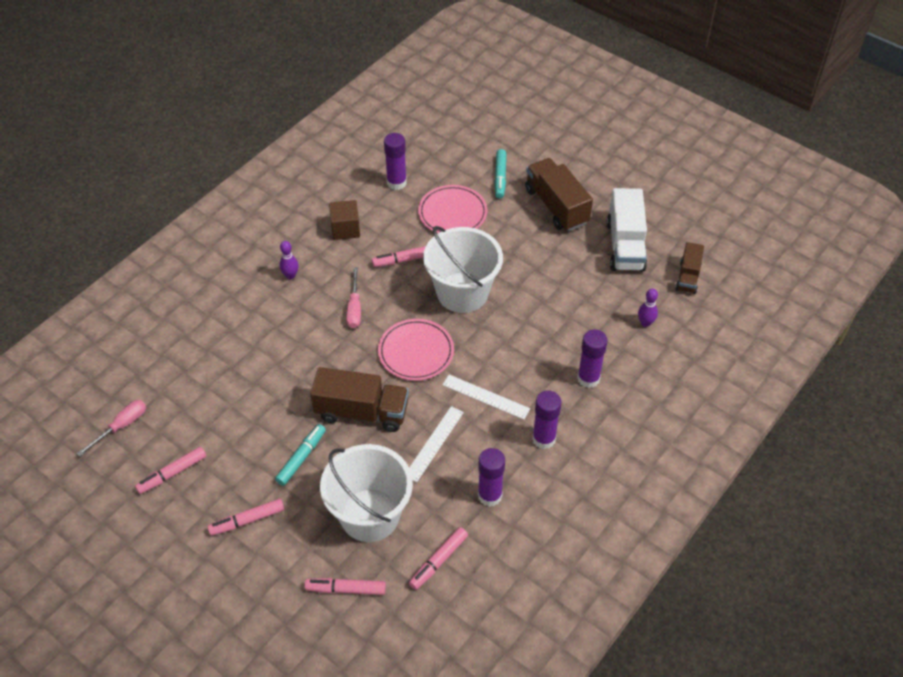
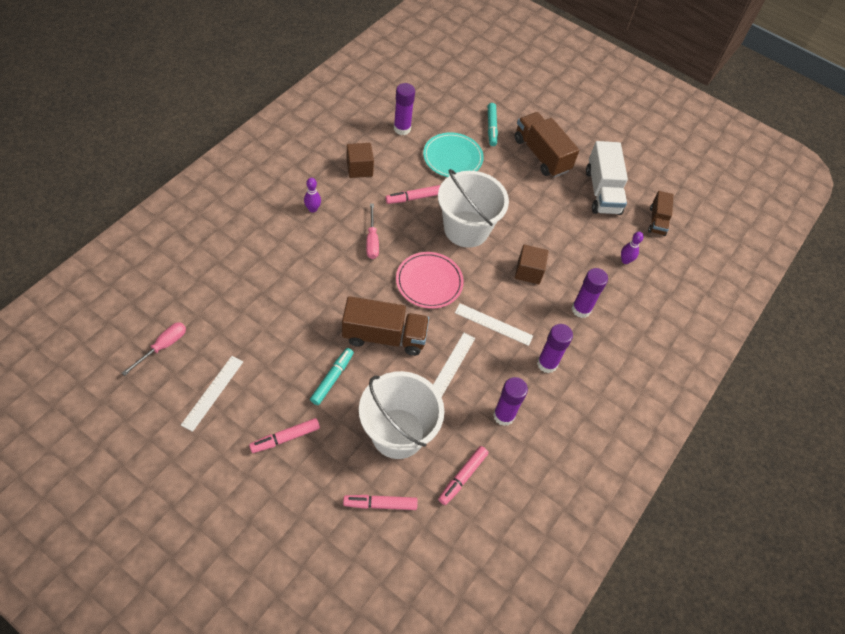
camera: 10 degrees left, 5 degrees up
pink marker [135,447,206,494] -> white ruler [181,356,243,432]
pink plate [418,185,487,233] -> turquoise plate [423,133,484,177]
none -> brown cube [515,245,548,284]

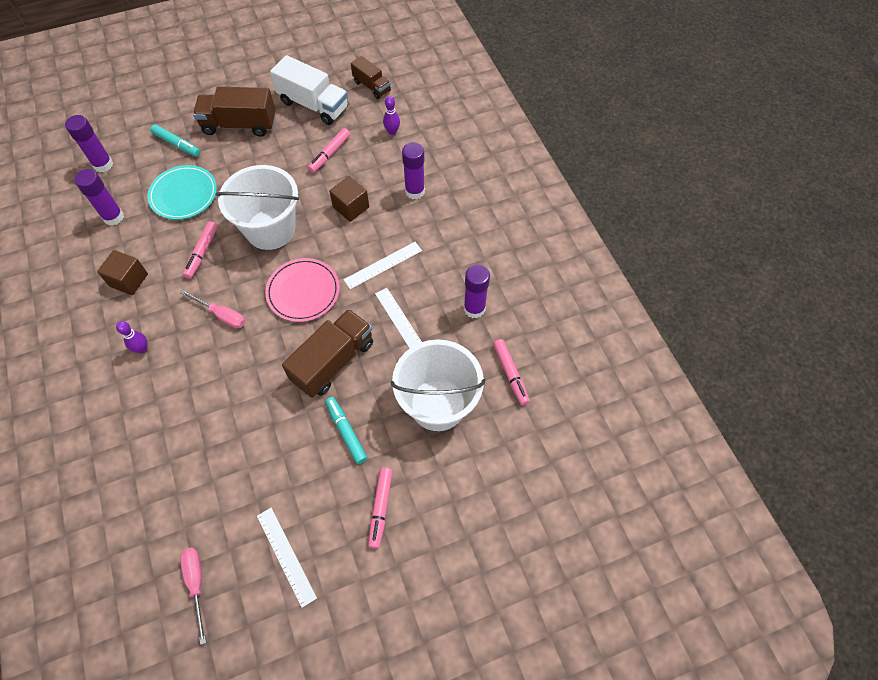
camera: 50 degrees left, 5 degrees up
pink marker [343,495,418,510] -> pink marker moved to [308,128,350,173]
purple glue stick [537,324,573,373] -> purple glue stick moved to [65,115,113,172]

